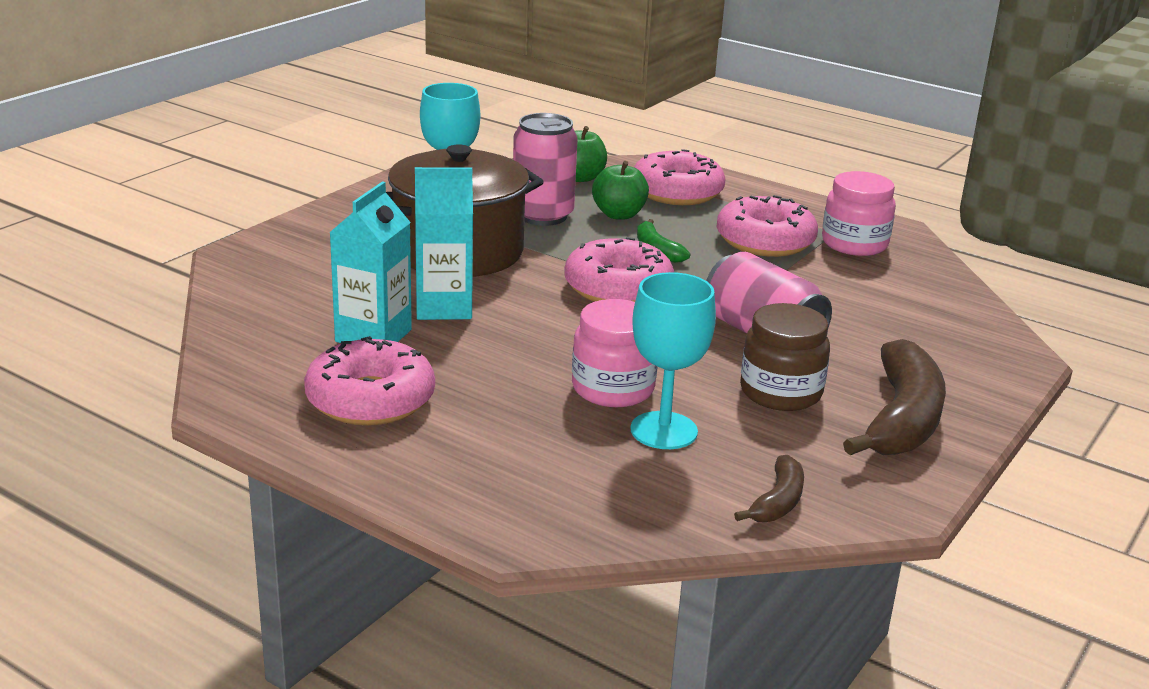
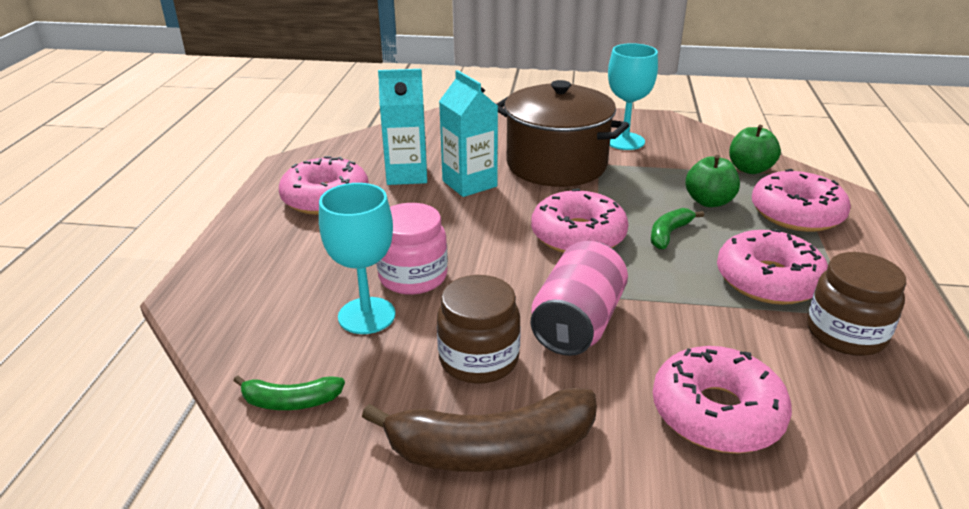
camera: 65 degrees right, 5 degrees up
pink can [513,113,578,226] -> none
brown banana [734,455,804,522] -> green banana [233,376,345,410]
pink jar [822,171,896,256] -> brown jar [807,252,906,356]
none -> pink donut [653,346,792,453]

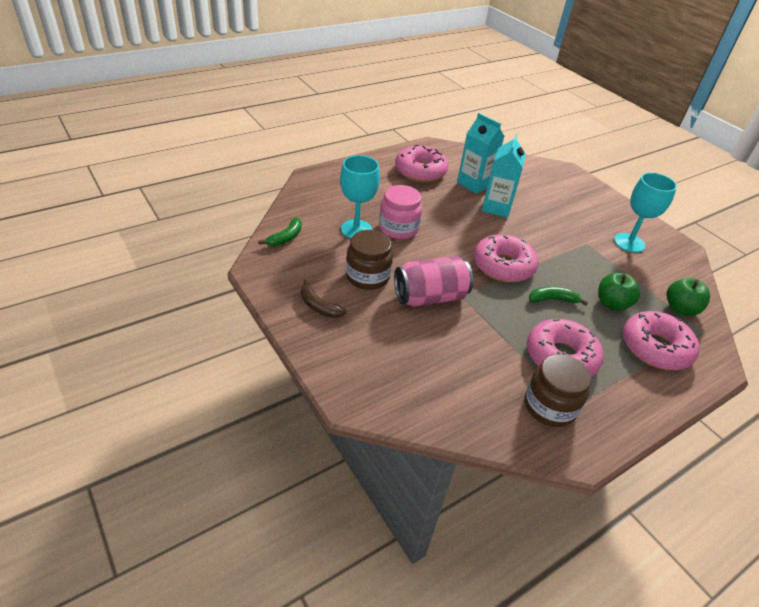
camera: 45 degrees right, 10 degrees up
green banana [233,376,345,410] -> green banana turned 105 degrees counterclockwise [258,217,302,246]
brown banana [362,388,597,472] -> brown banana [301,280,346,318], size x0.51
brown pot [496,80,629,187] -> none
pink donut [653,346,792,453] -> none

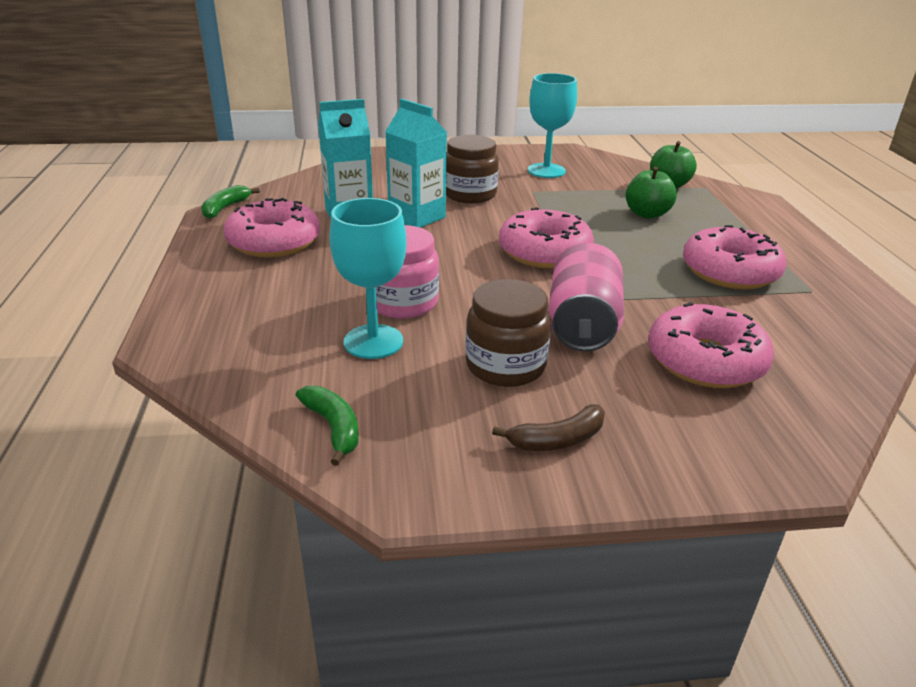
camera: 60 degrees left, 10 degrees down
brown jar [525,354,591,427] -> brown jar moved to [446,135,499,203]
green banana [529,286,588,305] -> green banana moved to [201,185,260,219]
pink donut [623,311,700,370] -> pink donut moved to [648,302,774,388]

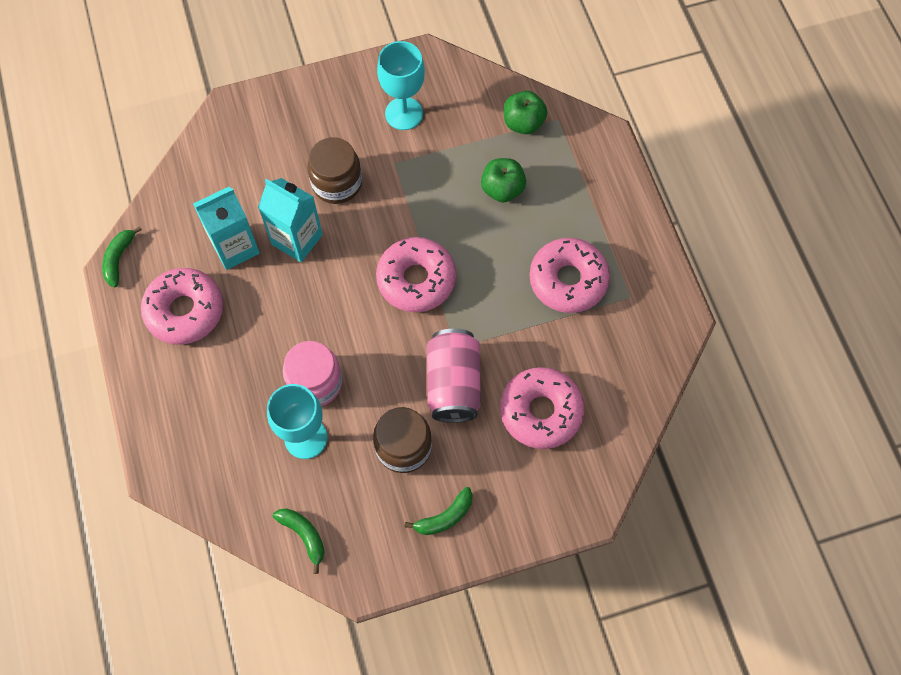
camera: 10 degrees left, 35 degrees up
brown banana [492,404,605,451] -> green banana [405,487,473,535]

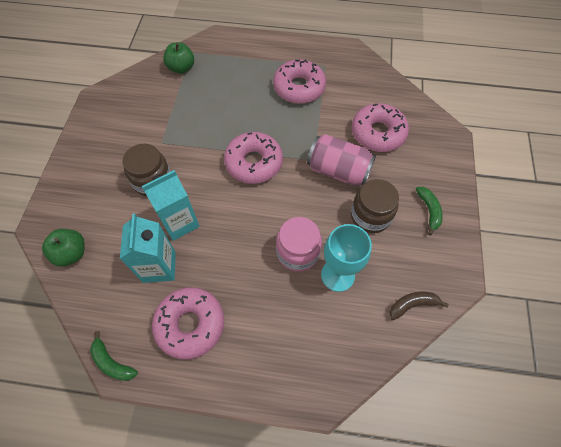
camera: 65 degrees left, 5 degrees down
green banana [273,509,325,574] -> brown banana [390,292,449,320]
turquoise goblet [377,41,425,130] -> none
green apple [481,158,526,202] -> green apple moved to [42,229,84,267]

